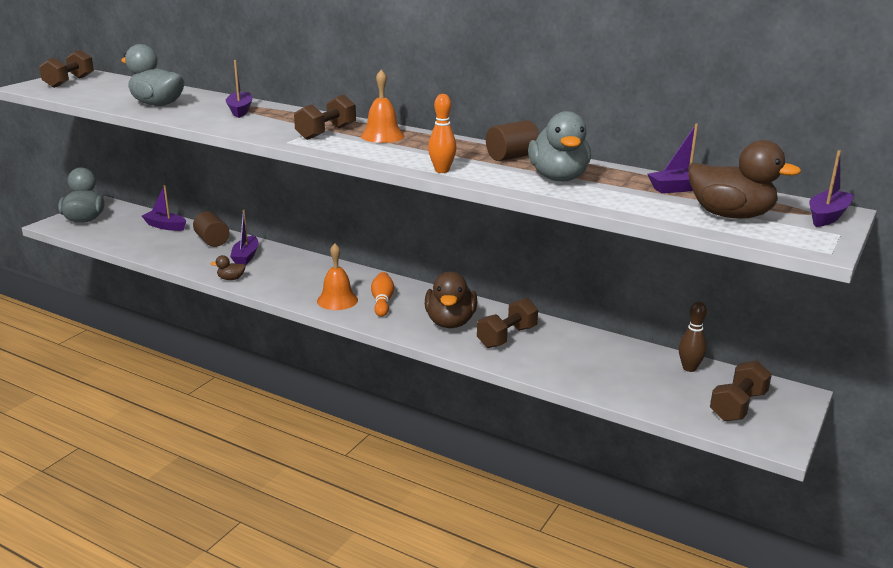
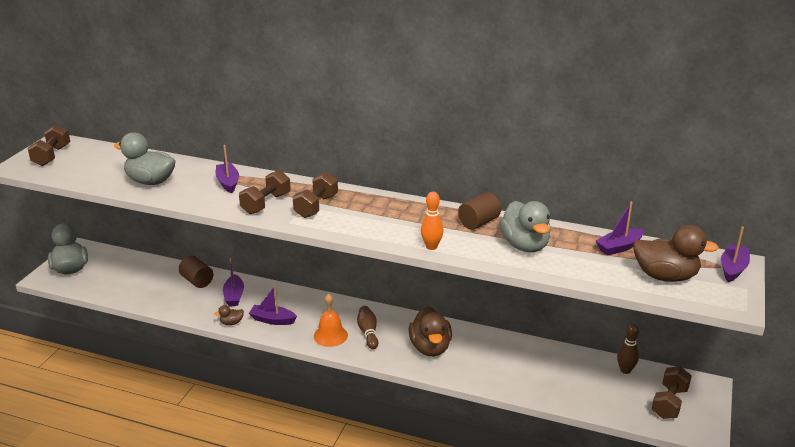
camera: 10 degrees left, 5 degrees up
purple boat [142,185,186,231] -> purple boat moved to [249,286,297,325]
orange bell [361,69,404,143] -> none
orange bowling pin [371,272,394,317] -> brown bowling pin [357,306,378,349]
brown dumbbell [477,298,538,348] -> brown dumbbell moved to [239,170,291,214]

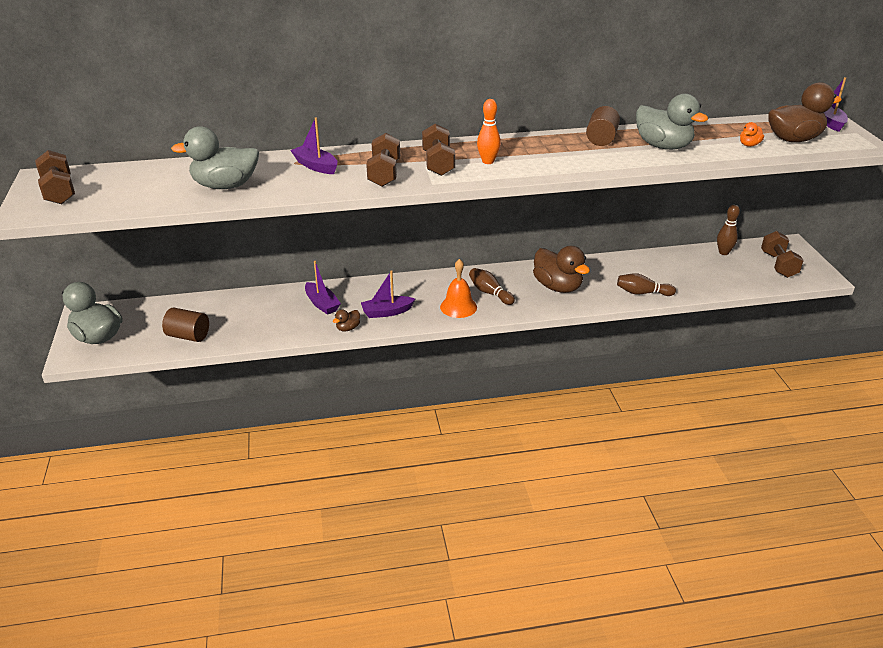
camera: 30 degrees left, 5 degrees up
brown cylinder [179,256,213,288] -> brown cylinder moved to [162,307,209,342]
orange bowling pin [421,192,444,250] -> orange bowling pin moved to [477,99,501,164]
purple boat [596,202,644,256] -> none
none -> brown bowling pin [617,273,676,296]
none -> orange duck [740,122,764,147]

